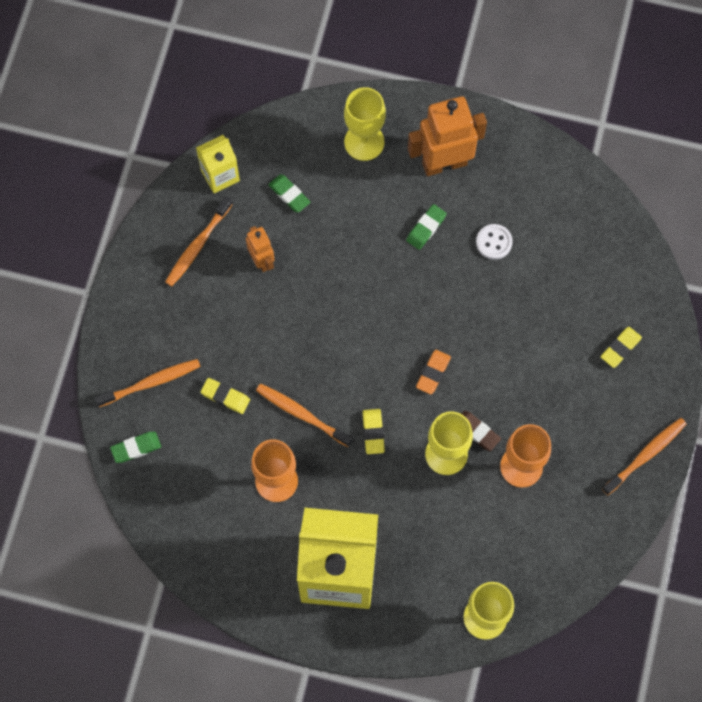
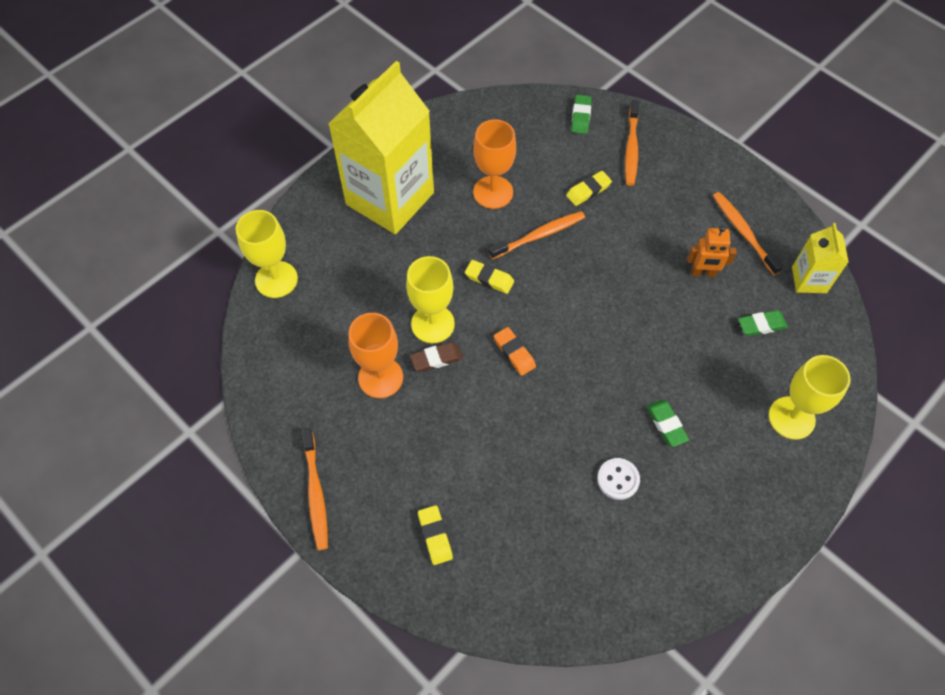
camera: 120 degrees right, 10 degrees down
orange robot [408,96,487,176] -> none

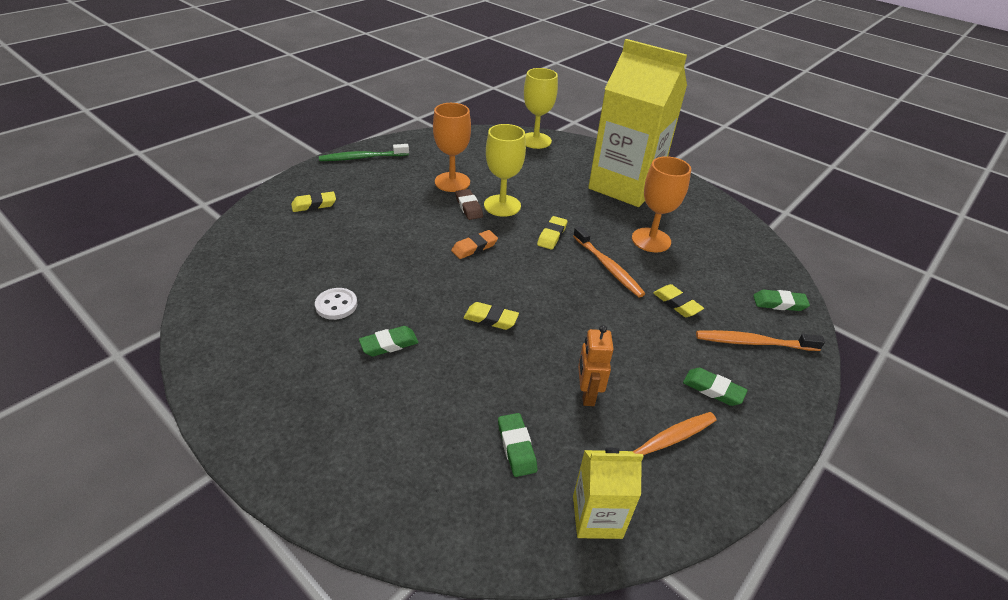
camera: 85 degrees right, 20 degrees down
orange toothbrush [302,428,328,550] -> green toothbrush [319,144,409,161]
yellow goblet [769,355,851,440] -> none
none -> yellow eraser [464,302,519,330]
none -> green eraser [683,368,748,406]

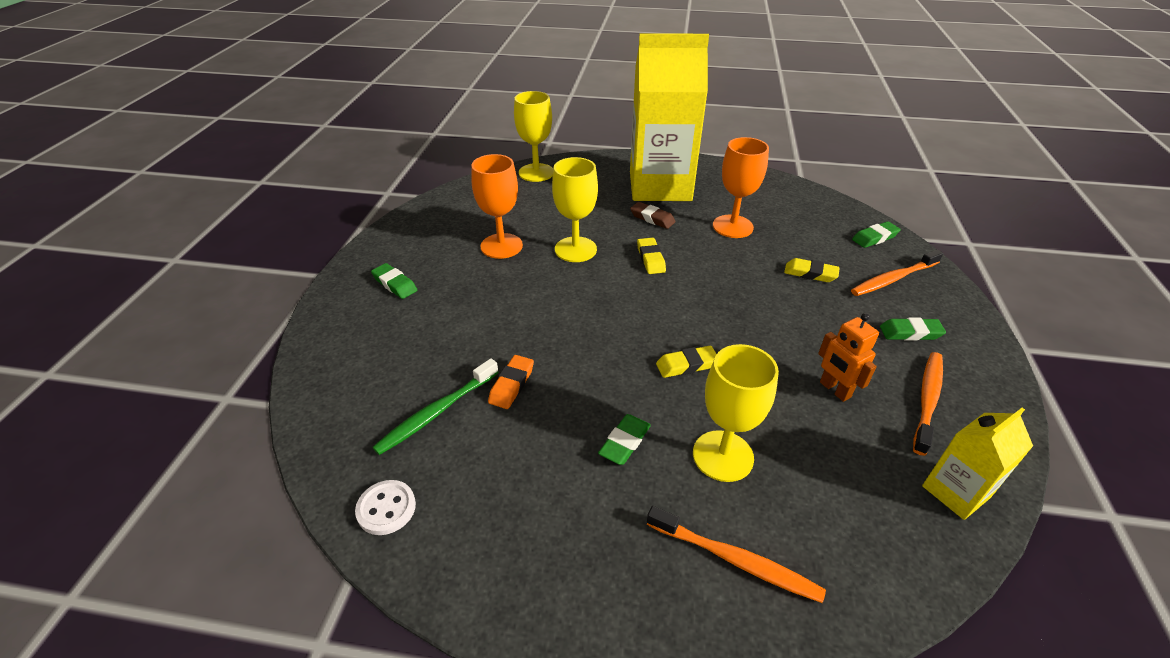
camera: 30 degrees left, 0 degrees up
yellow eraser [291,191,336,212] -> none
white button [315,288,357,320] -> white button moved to [355,480,416,535]
green toothbrush [319,144,409,161] -> green toothbrush moved to [372,358,499,455]
orange eraser [451,230,498,259] -> orange eraser moved to [488,355,534,409]
brown eraser [455,189,483,220] -> brown eraser moved to [630,202,676,229]
green eraser [498,413,537,477] -> green eraser moved to [371,263,417,299]
orange toothbrush [573,226,645,298] -> orange toothbrush moved to [647,506,826,603]
none -> yellow goblet [693,344,779,482]

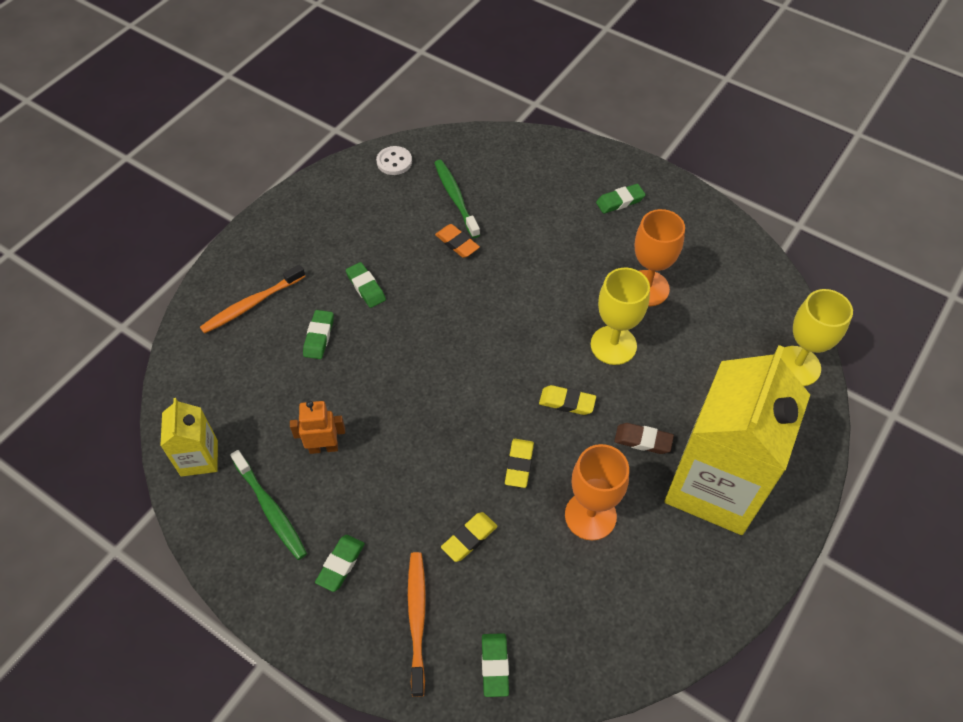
camera: 115 degrees right, 15 degrees up
brown eraser [630,202,676,229] -> brown eraser turned 45 degrees clockwise [614,423,674,454]
yellow eraser [656,346,717,378] -> yellow eraser moved to [505,439,534,488]
yellow goblet [693,344,779,482] -> green eraser [303,310,334,359]
orange toothbrush [913,352,943,456] -> green toothbrush [230,450,307,560]

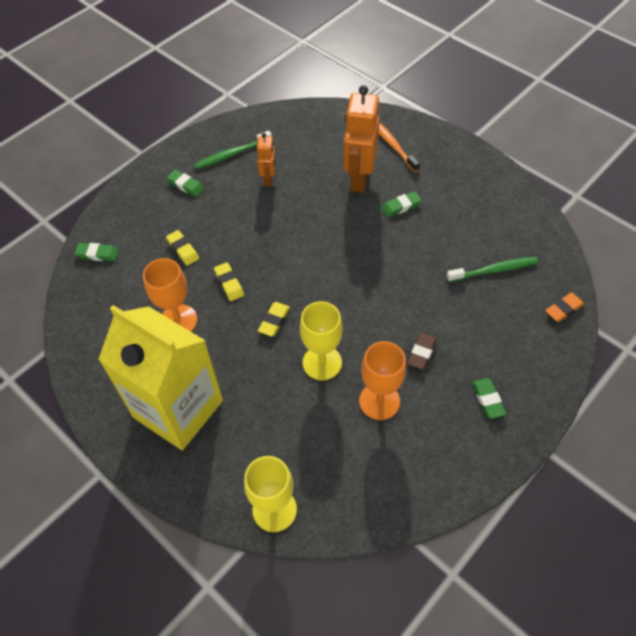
camera: 100 degrees right, 0 degrees up
yellow carton [160,398,218,477] -> none
green eraser [303,310,334,359] -> orange robot [343,85,380,193]
white button [376,146,412,175] -> none
orange toothbrush [408,552,426,697] -> none
orange eraser [435,224,480,258] -> orange eraser moved to [545,292,584,322]
yellow eraser [505,439,534,488] -> yellow eraser turned 45 degrees clockwise [214,262,244,301]
brown eraser [614,423,674,454] -> brown eraser moved to [408,333,437,370]

